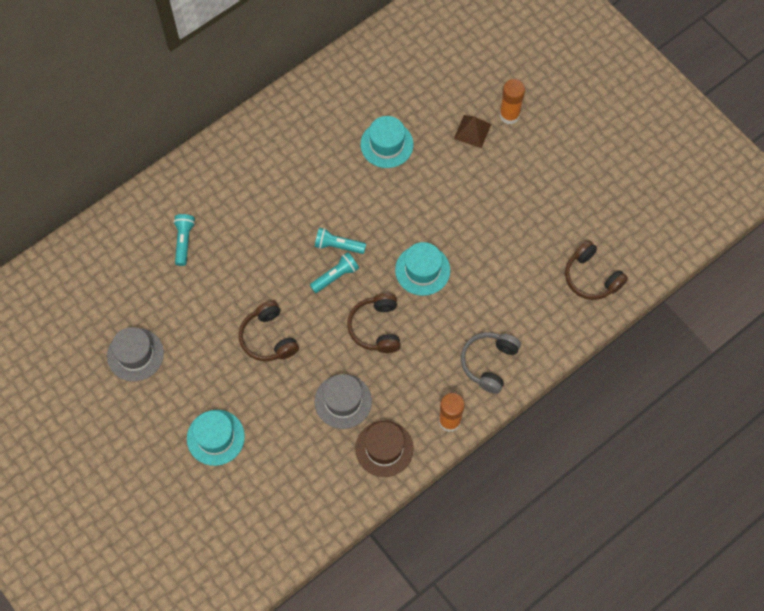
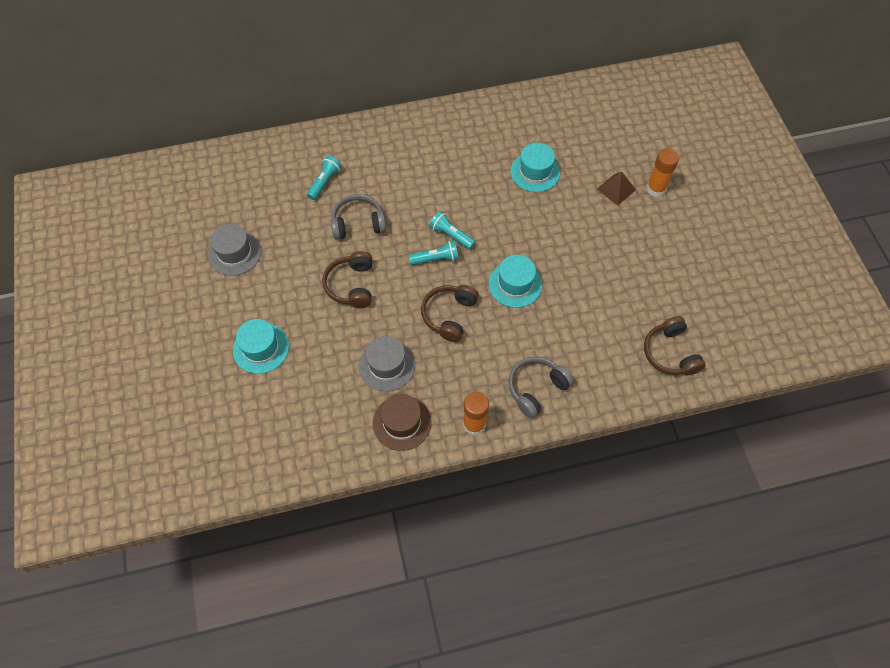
camera: 25 degrees right, 5 degrees down
none -> grey headphones [331,194,386,240]

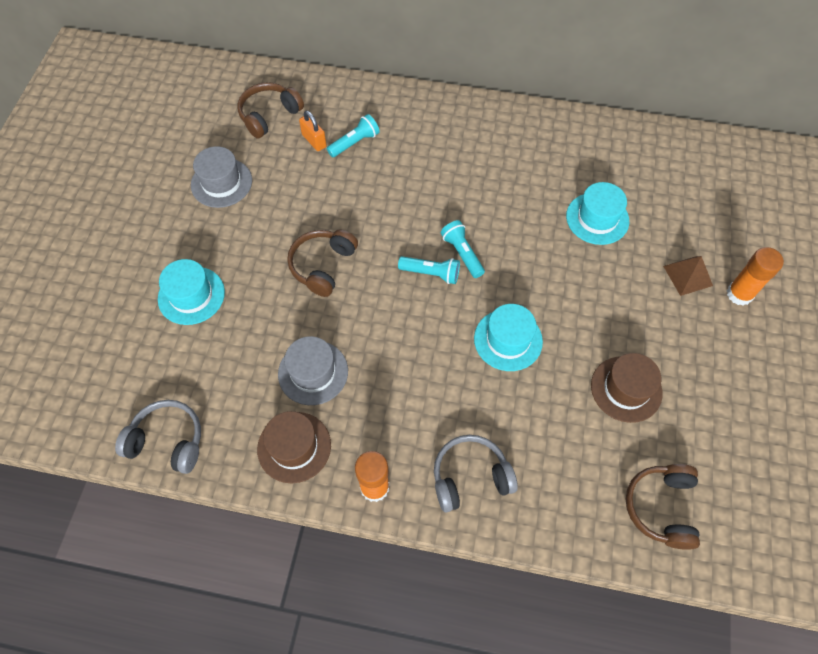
camera: 25 degrees right, 0 degrees up
grey headphones [331,194,386,240] -> grey headphones moved to [115,400,201,474]
brown headphones [421,285,479,342] -> brown headphones moved to [238,82,304,138]
none -> orange padlock [299,111,327,151]
none -> brown hat [591,353,663,423]

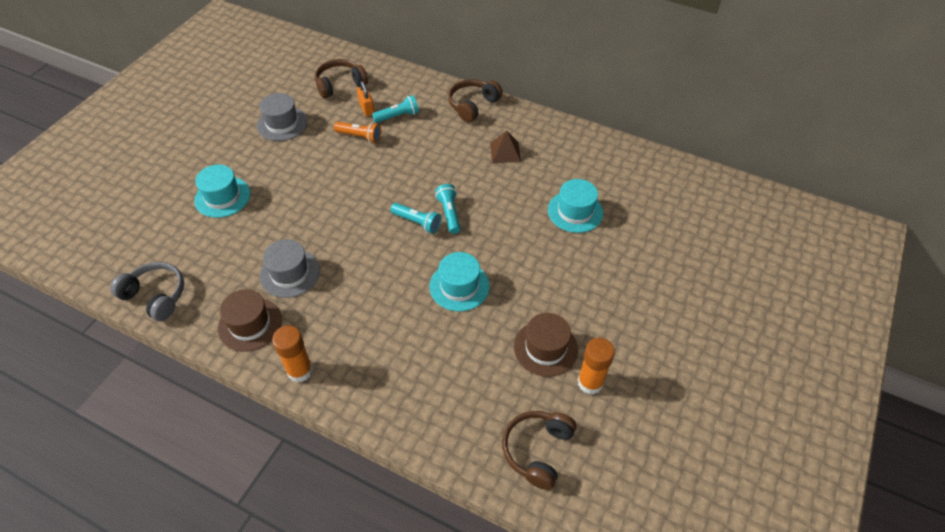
camera: 15 degrees right, 10 degrees down
brown headphones [287,230,358,297] -> brown headphones moved to [448,79,503,122]
grey headphones [434,435,518,512] -> none
brown pyramid [663,256,713,296] -> brown pyramid moved to [490,131,521,163]
orange glue stick [727,247,784,306] -> orange glue stick moved to [578,338,615,394]
none -> orange flashlight [334,122,381,143]

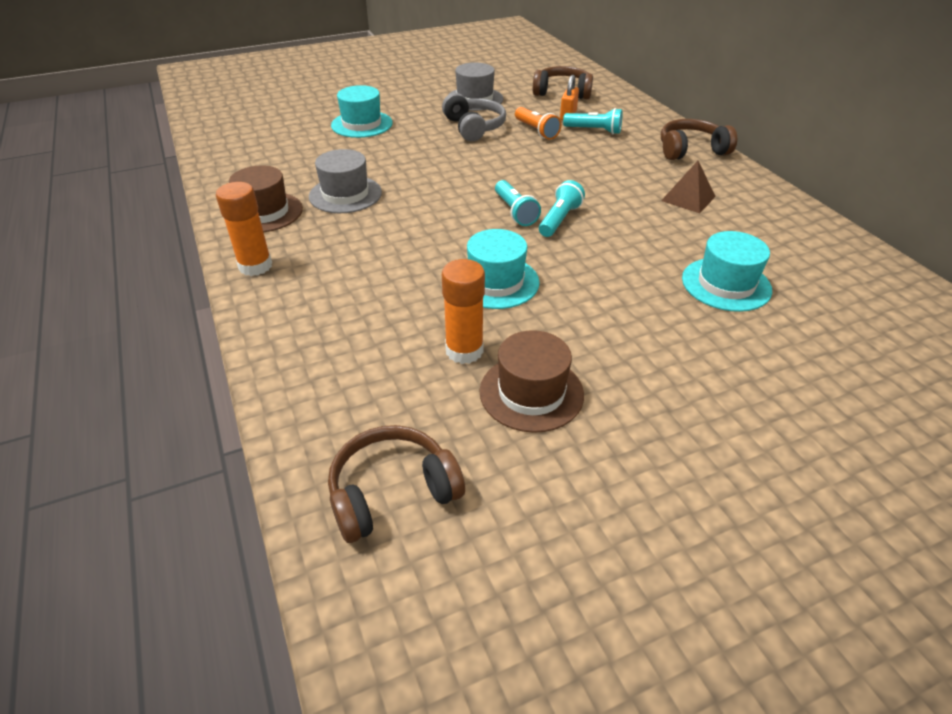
camera: 40 degrees right, 10 degrees down
grey headphones [110,262,184,321] -> grey headphones moved to [442,93,506,141]
orange glue stick [578,338,615,394] -> orange glue stick moved to [442,259,485,364]

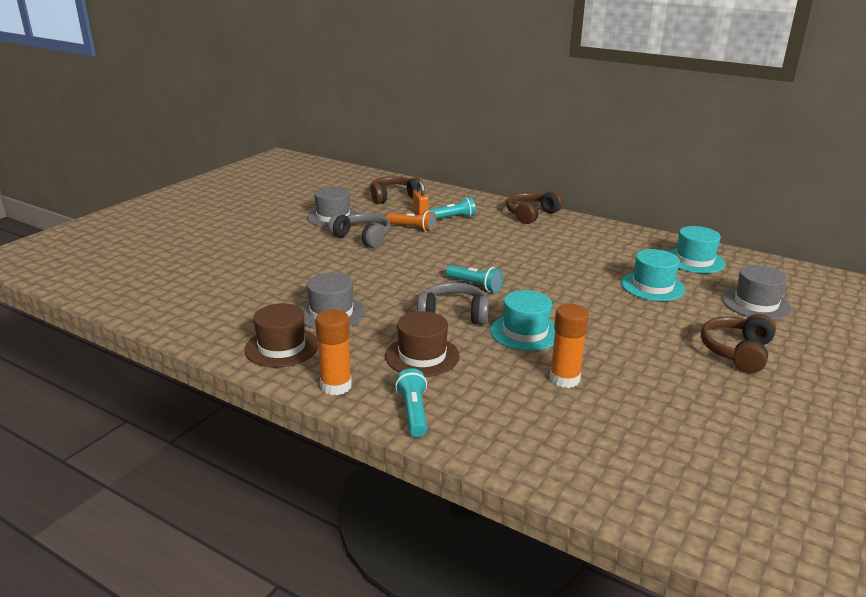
camera: 35 degrees left, 15 degrees down
brown headphones [328,425,465,543] -> brown headphones moved to [701,314,776,373]
turquoise hat [331,85,393,138] -> turquoise hat moved to [668,226,725,273]
brown hat [480,330,584,433] -> brown hat moved to [385,311,460,377]
turquoise flashlight [539,180,585,237] -> turquoise flashlight moved to [395,368,427,437]
brown pyramid [661,161,716,213] -> none
none -> grey headphones [417,282,489,325]
none -> grey hat [722,265,792,320]

